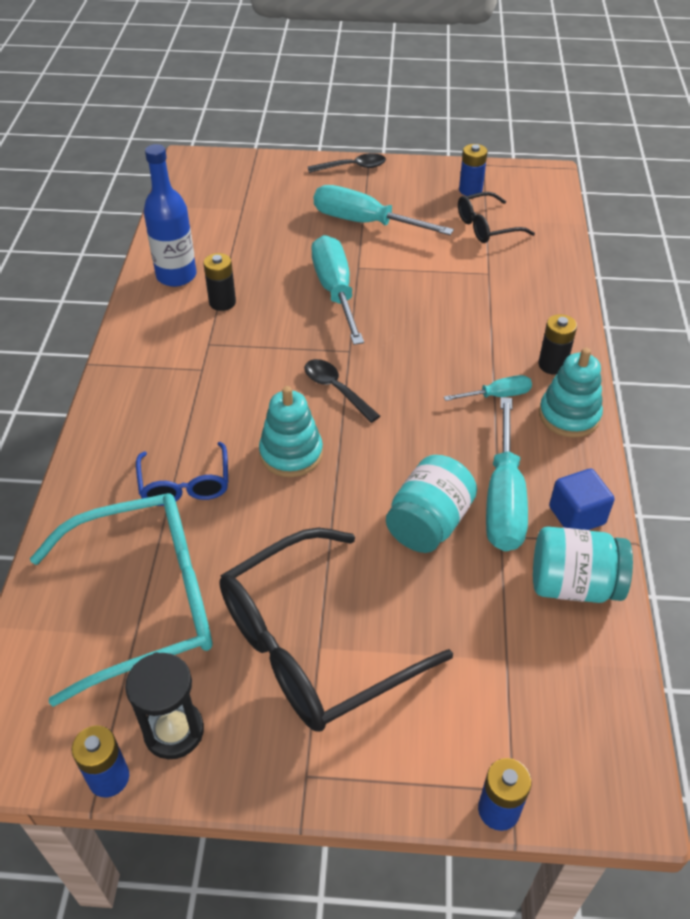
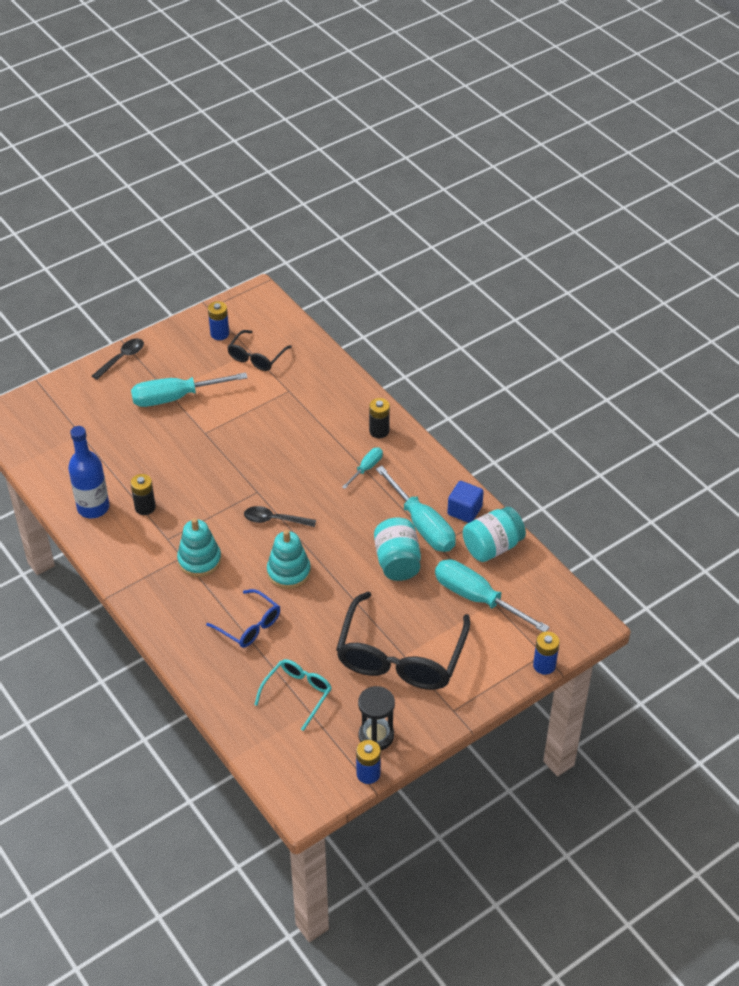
camera: 40 degrees left, 0 degrees up
turquoise glasses [30,493,212,707] -> turquoise glasses [254,659,332,731], size x0.52
turquoise screwdriver [312,235,364,345] -> turquoise screwdriver moved to [435,559,550,632]
turquoise stacking toy [539,348,603,438] -> turquoise stacking toy moved to [177,518,221,577]

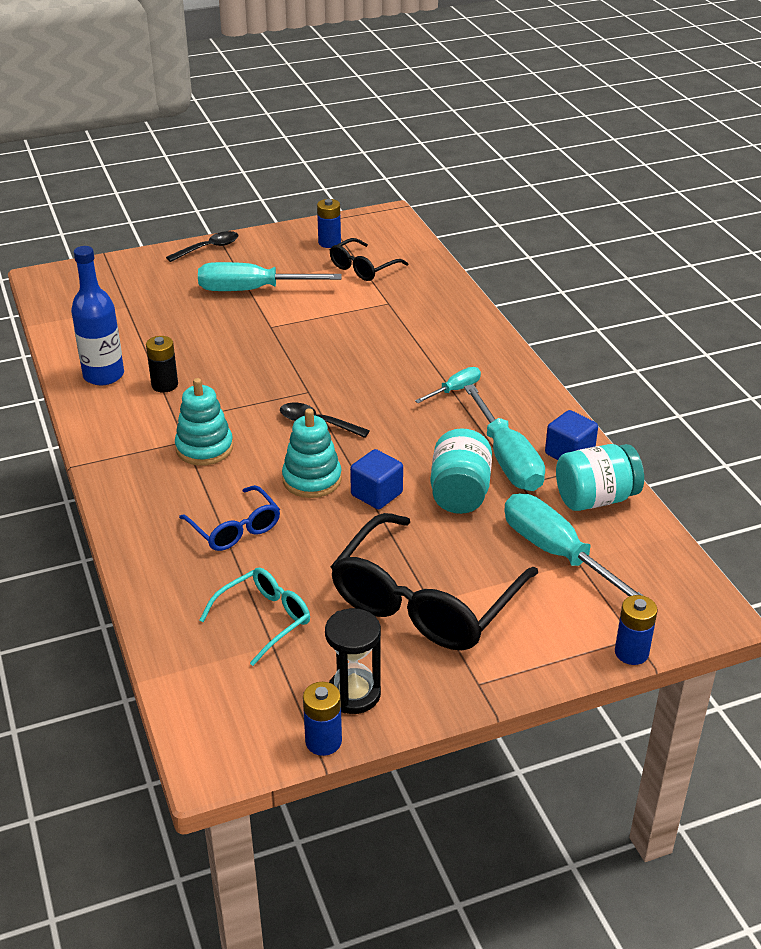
camera: 15 degrees right, 10 degrees down
black battery [369,398,390,438] -> none
none -> blue cube [350,449,403,509]

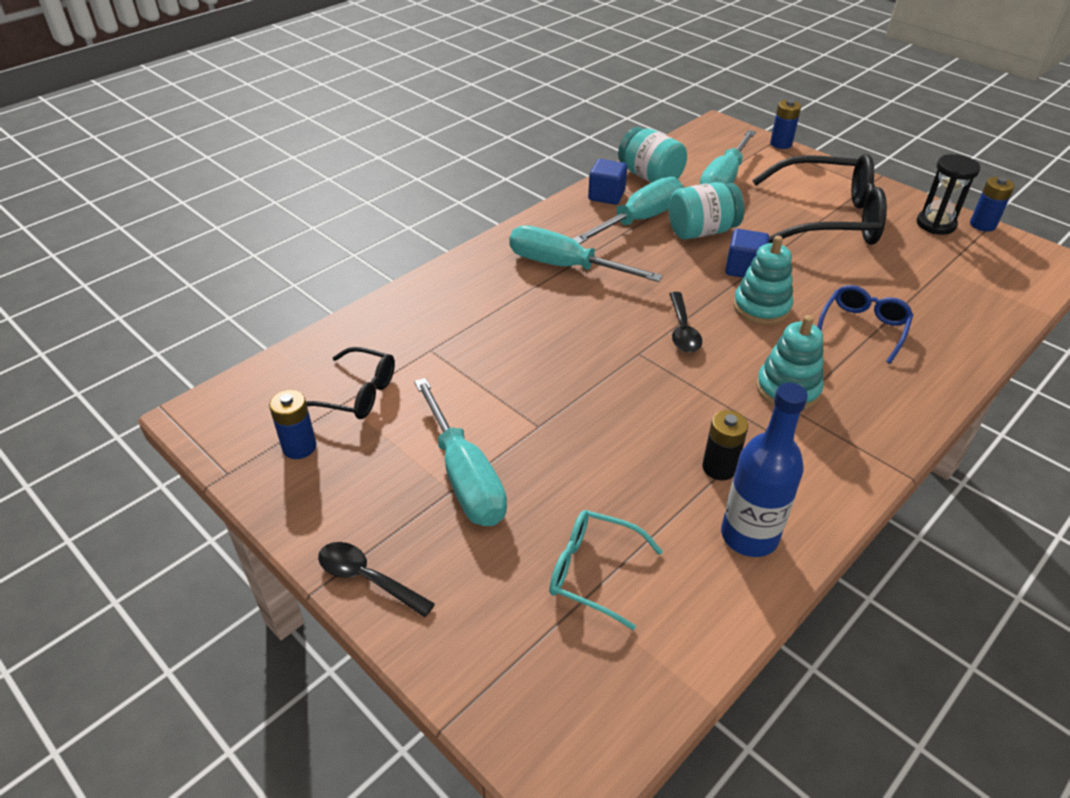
camera: 115 degrees left, 5 degrees up
turquoise glasses [200,567,310,666] -> turquoise glasses moved to [549,510,663,630]
turquoise screwdriver [415,367,481,403] -> turquoise screwdriver [509,226,663,282], size x1.95

